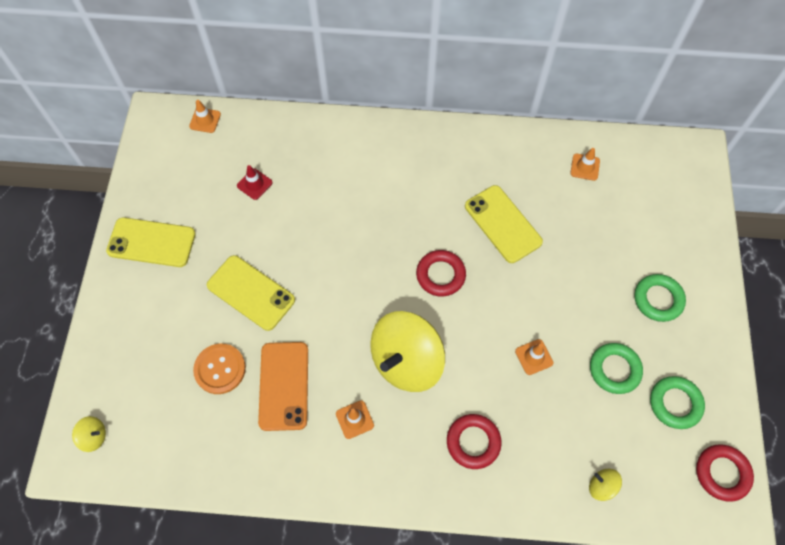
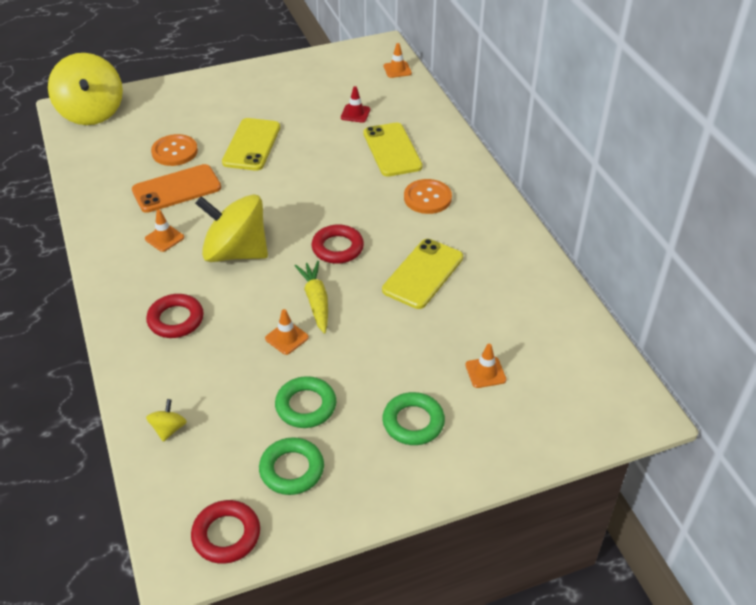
camera: 65 degrees right, 20 degrees down
yellow spinning top [72,416,106,452] -> yellow spinning top [48,53,123,125], size x2.48
yellow phone [106,217,196,267] -> yellow phone moved to [363,123,423,177]
orange traffic cone [570,148,600,181] -> orange traffic cone moved to [465,344,506,388]
none -> yellow carrot [295,261,328,334]
none -> orange button [404,179,452,214]

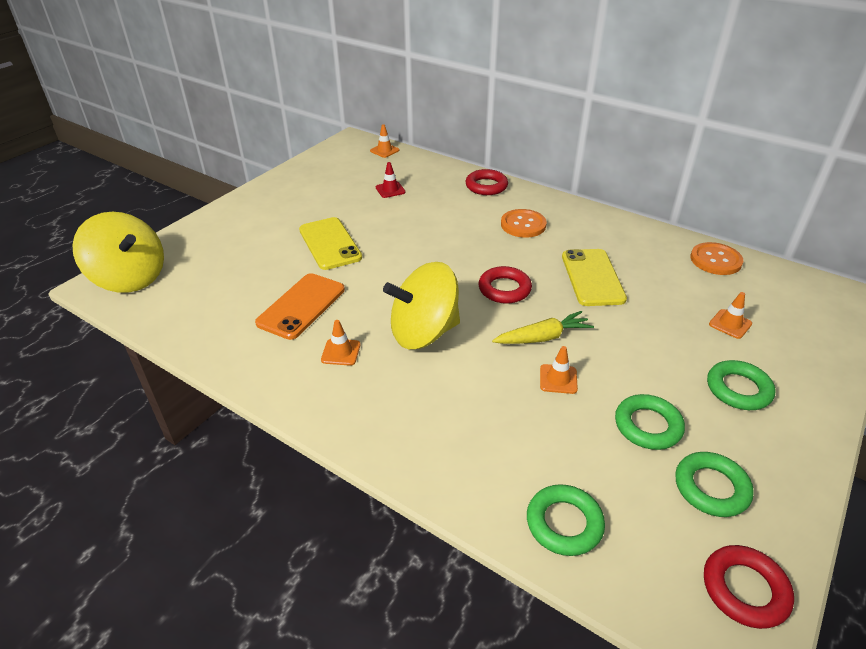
camera: 35 degrees left, 5 degrees down
red ring [146,294,204,338] -> red ring moved to [465,169,508,195]
yellow spinning top [146,399,187,442] -> green ring [527,484,605,556]
orange button [151,134,198,166] -> orange button moved to [690,242,743,275]
yellow carrot [295,261,328,334] -> yellow carrot turned 120 degrees clockwise [492,311,594,344]
yellow phone [363,123,423,177] -> none

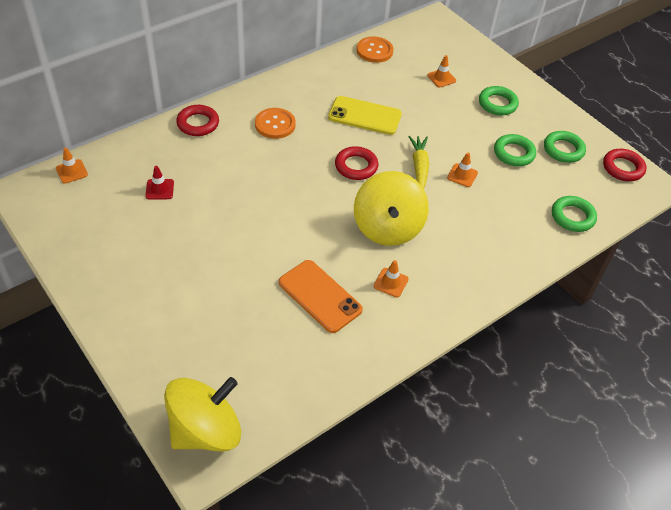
camera: 75 degrees left, 10 degrees up
yellow phone [299,217,362,270] -> none

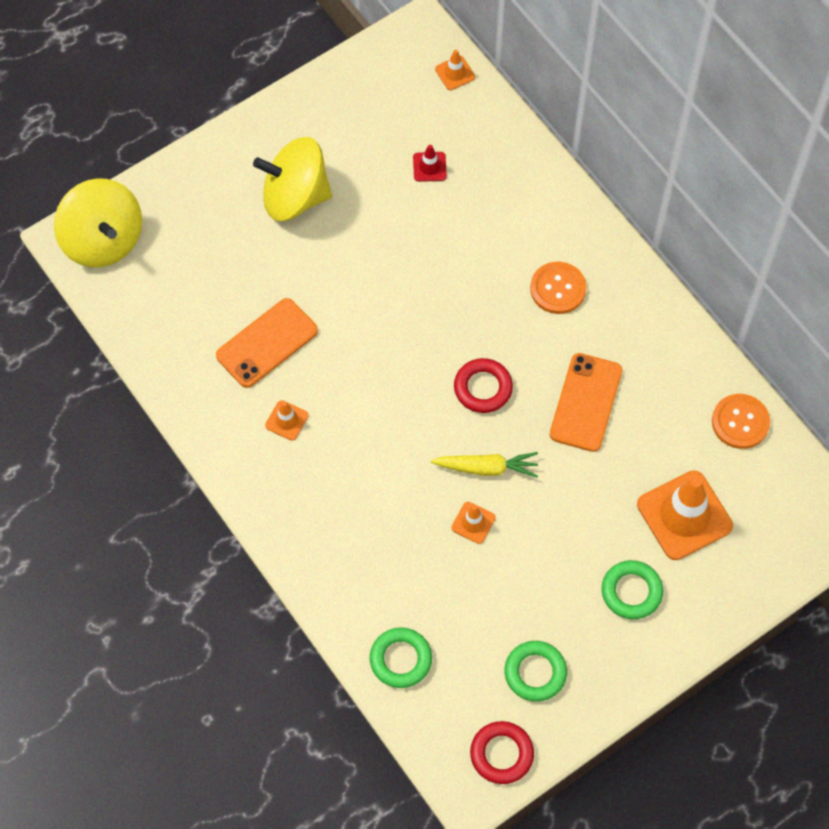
camera: 95 degrees right, 15 degrees up
red ring [176,105,219,136] -> none
yellow phone [328,96,402,135] -> orange phone [550,353,622,452]
yellow spinning top [354,171,429,246] -> yellow spinning top moved to [253,137,332,221]
orange traffic cone [427,55,456,87] -> orange traffic cone [637,470,733,560], size x2.14
green ring [494,134,536,166] -> none

